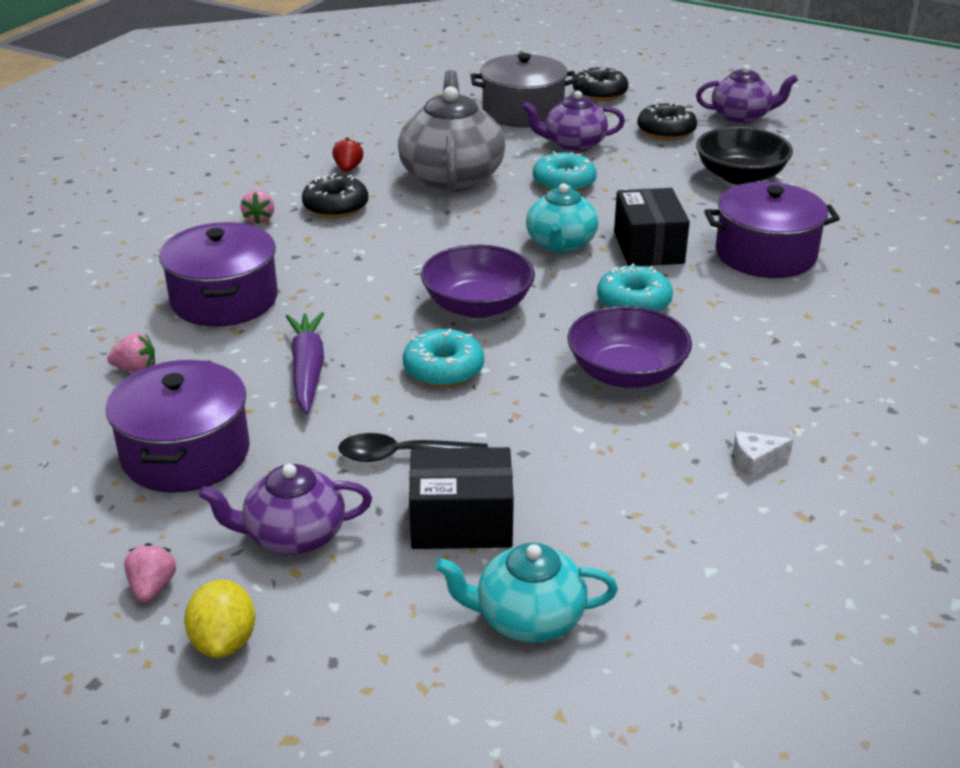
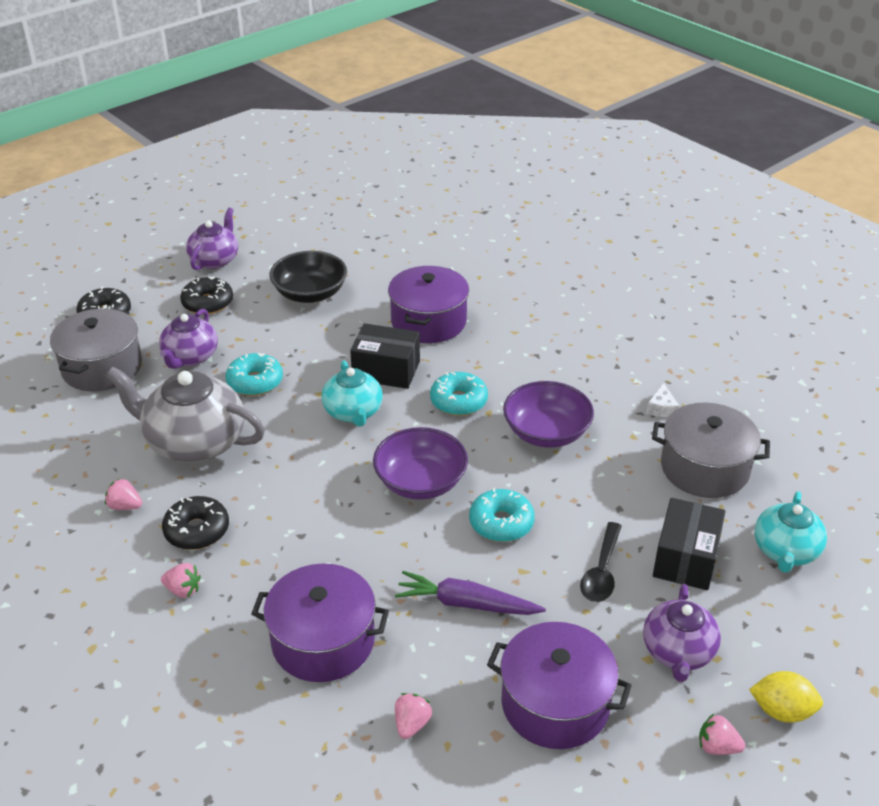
camera: 70 degrees left, 5 degrees up
red strawberry [332,138,363,172] -> pink strawberry [105,478,142,510]
turquoise teapot [526,184,598,253] -> turquoise teapot turned 45 degrees clockwise [322,360,383,427]
none -> grey pot [652,403,770,498]

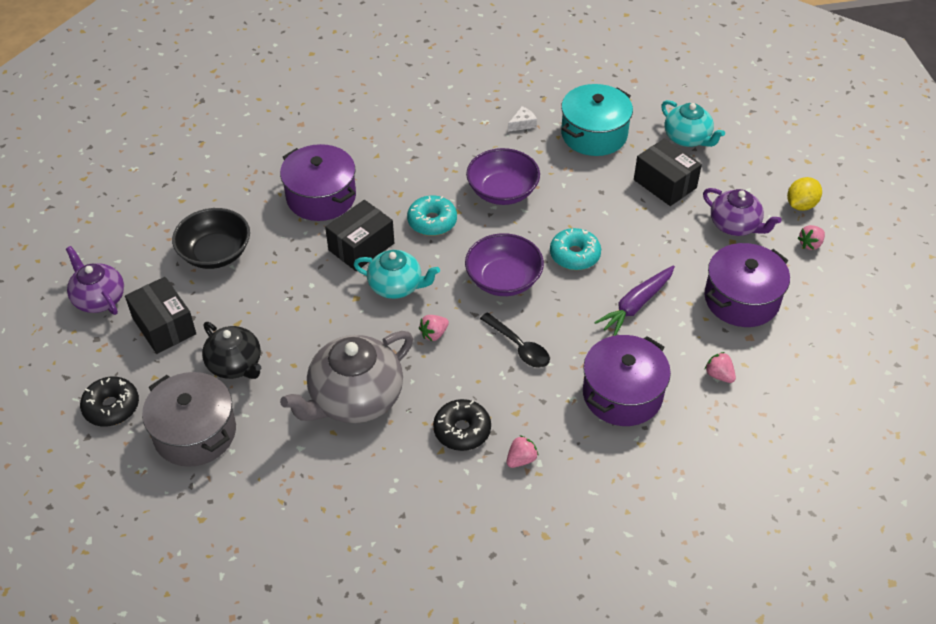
camera: 60 degrees left, 10 degrees up
pink strawberry [105,478,142,510] -> pink strawberry moved to [419,315,449,341]
purple teapot [159,309,218,369] -> black teapot [202,322,261,379]
black donut [180,276,233,315] -> black box [125,277,196,354]
turquoise donut [225,353,283,396] -> none
black spoon [580,522,622,602] -> black spoon moved to [480,312,550,368]
white cheese [646,383,679,417] -> white cheese turned 75 degrees counterclockwise [508,106,537,132]
grey pot [652,403,770,498] -> turquoise pot [561,84,633,156]

